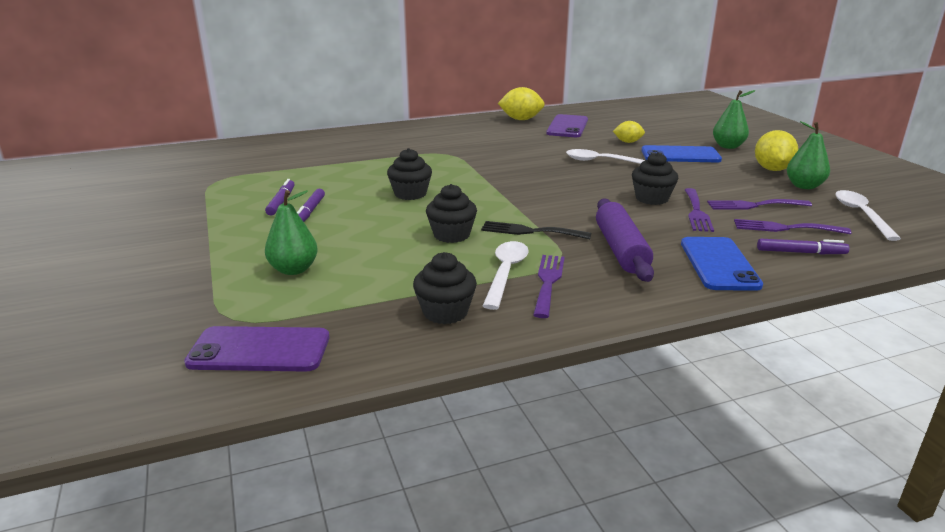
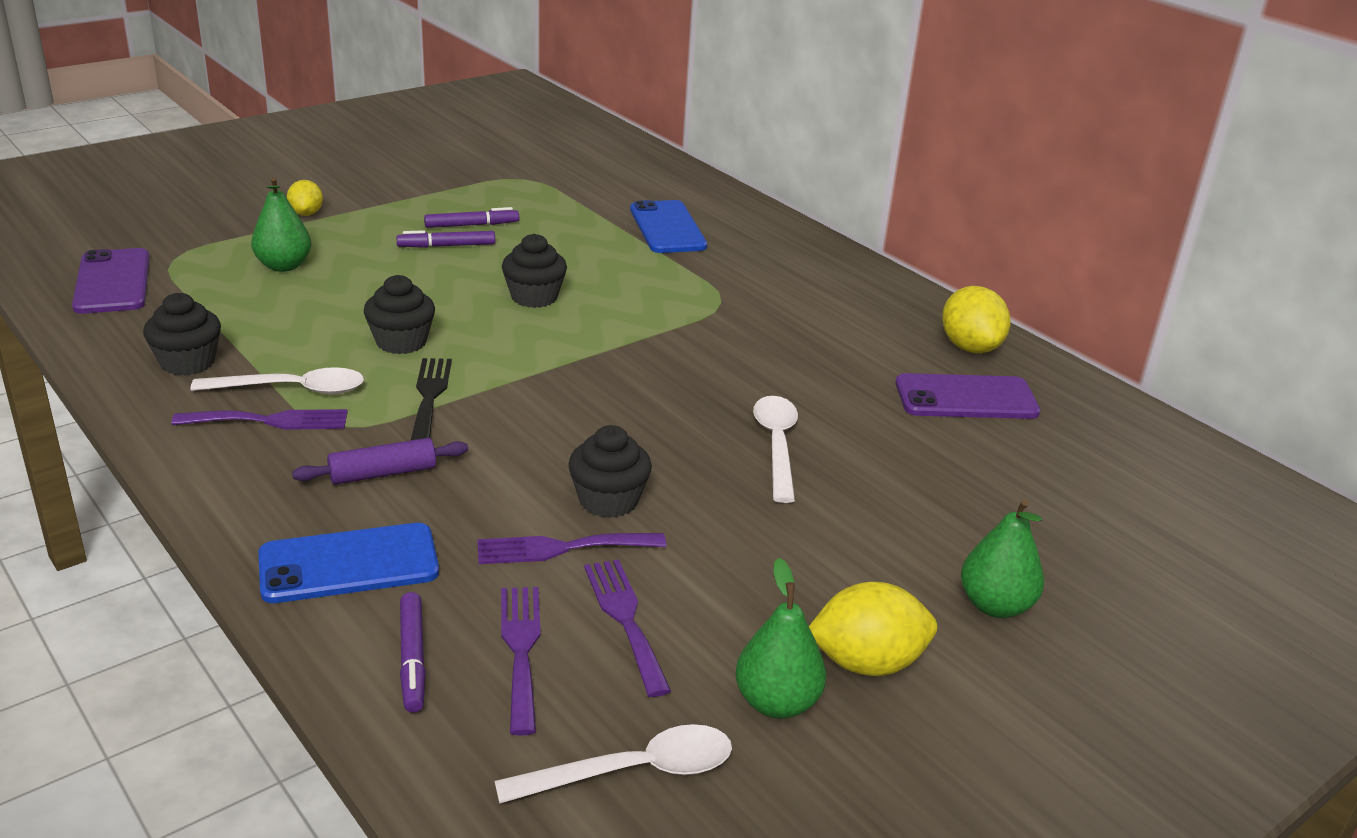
camera: 70 degrees right, 5 degrees up
purple rolling pin [596,198,654,282] -> purple rolling pin [292,438,468,485], size x0.64
yellow lemon [613,121,645,143] -> yellow lemon moved to [287,180,323,216]
blue phone [641,145,722,162] -> blue phone moved to [630,200,707,253]

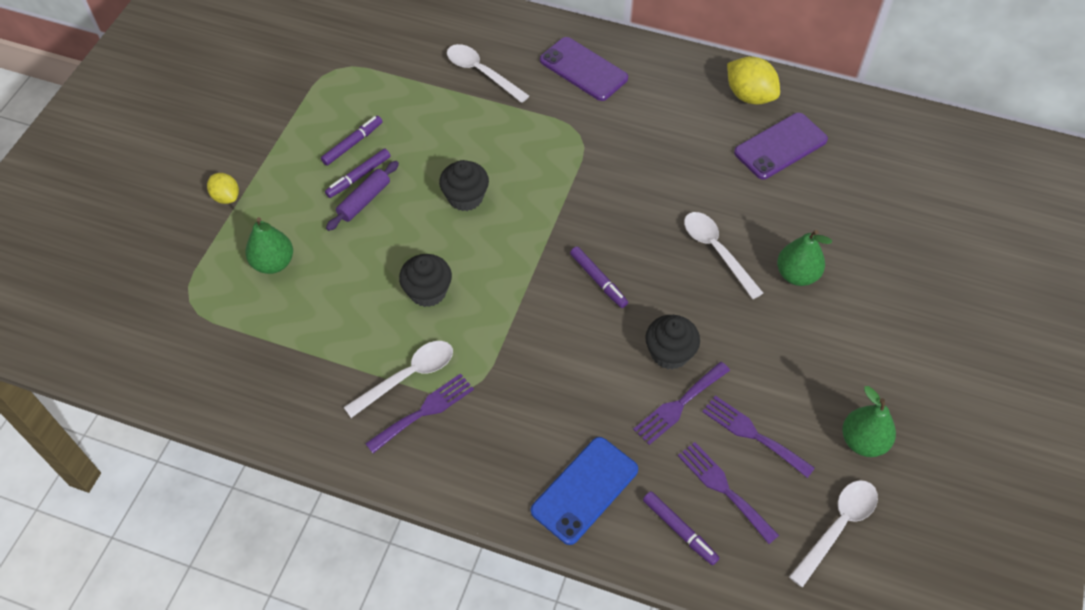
camera: 30 degrees left, 25 degrees up
purple phone [72,248,150,314] -> purple phone moved to [540,37,628,101]
black cupcake [143,293,221,375] -> none
purple rolling pin [292,438,468,485] -> purple rolling pin moved to [326,161,399,231]
black fork [410,358,452,441] -> none
blue phone [630,200,707,253] -> white spoon [447,44,529,103]
yellow lemon [809,582,937,676] -> none
green pear [961,499,1044,618] -> green pear moved to [777,230,832,286]
none -> purple marker [570,247,628,308]

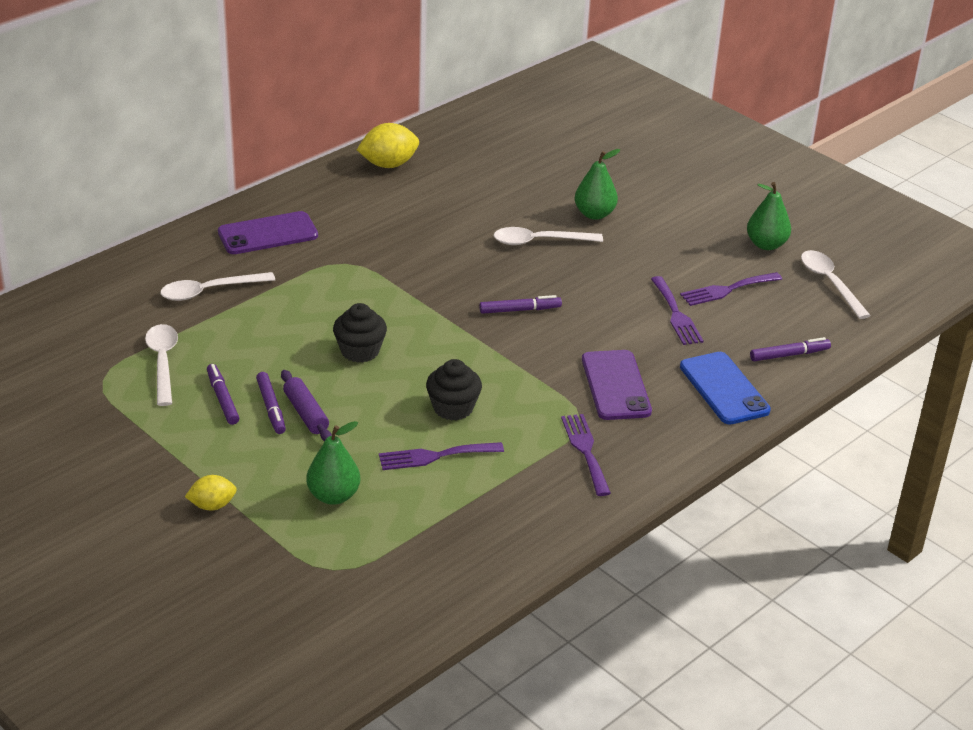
camera: 65 degrees left, 20 degrees down
white spoon [344,341,453,418] -> white spoon moved to [145,324,178,406]
black cupcake [645,315,700,370] -> none
purple fork [678,442,779,544] -> purple fork moved to [379,442,504,470]
purple phone [734,113,828,179] -> purple phone moved to [582,350,652,420]

